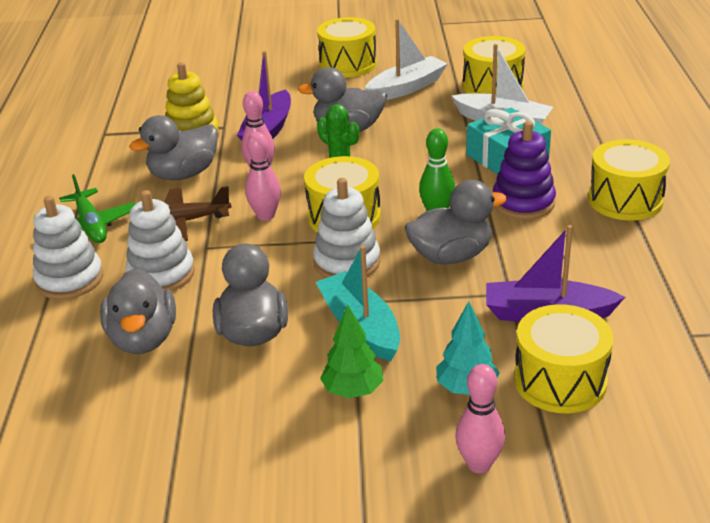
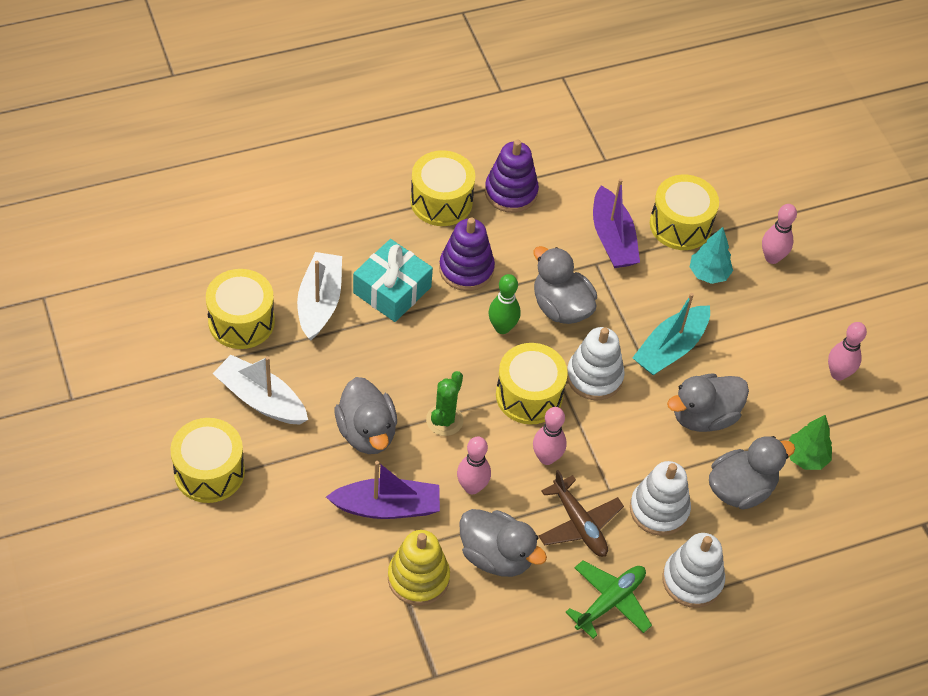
camera: 115 degrees left, 20 degrees up
green tree [320,304,383,398] -> green tree moved to [789,415,832,470]
none -> purple stacking toy [485,140,539,213]
none -> pink bowling pin [828,322,867,381]

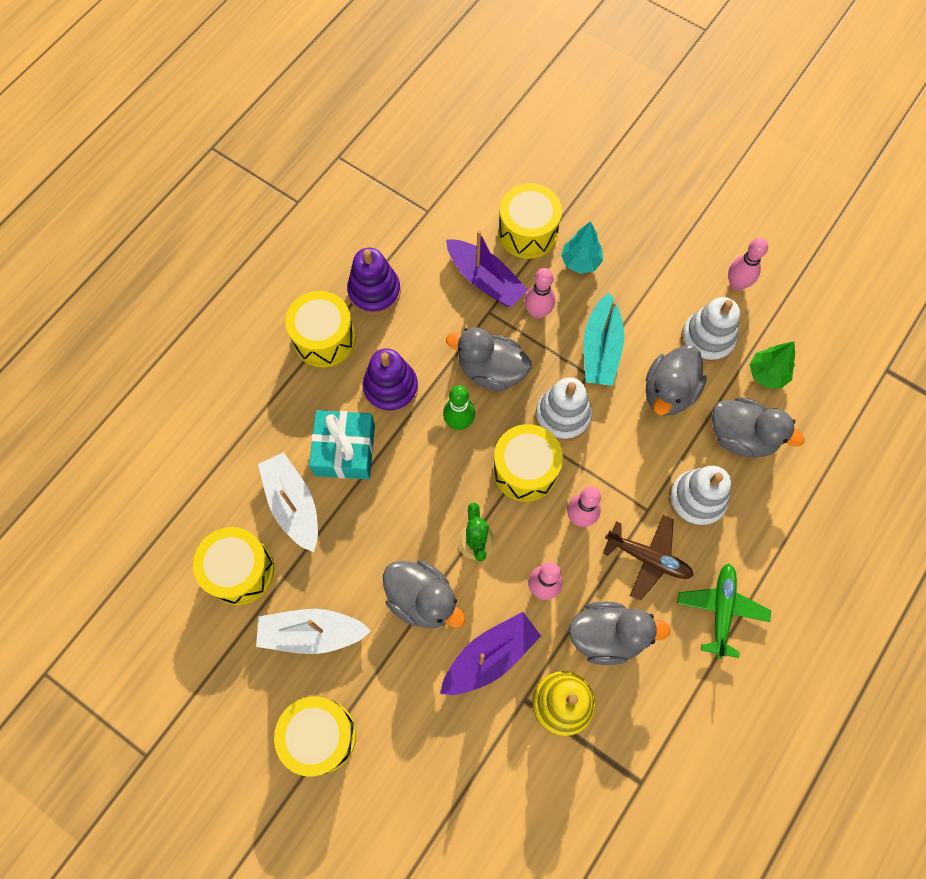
camera: 30 degrees left, 15 degrees up
white stacking toy [662,533,725,608] -> white stacking toy moved to [681,297,740,363]
grey duck [709,436,795,509] -> grey duck turned 90 degrees clockwise [712,397,804,458]
pink bowling pin [762,204,797,264] -> pink bowling pin moved to [525,268,555,319]

